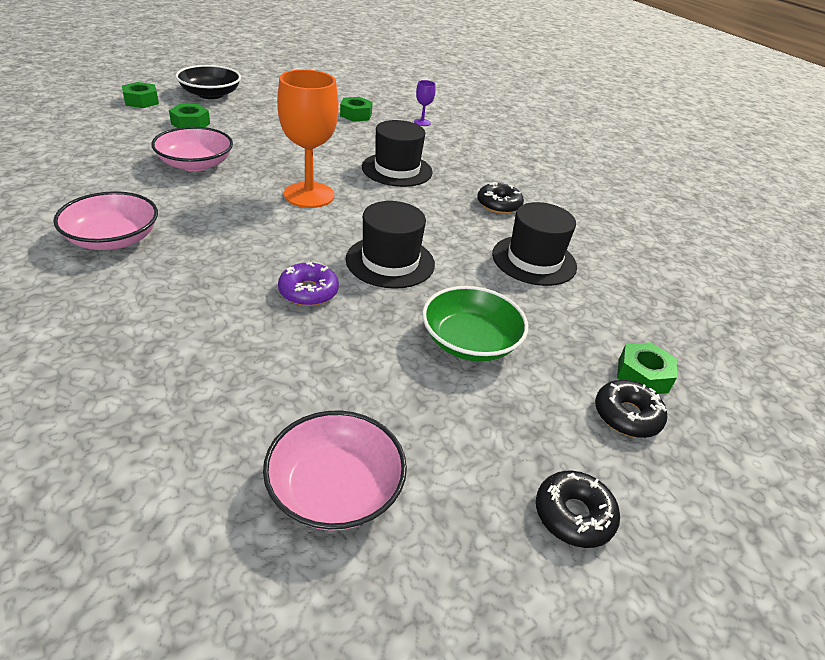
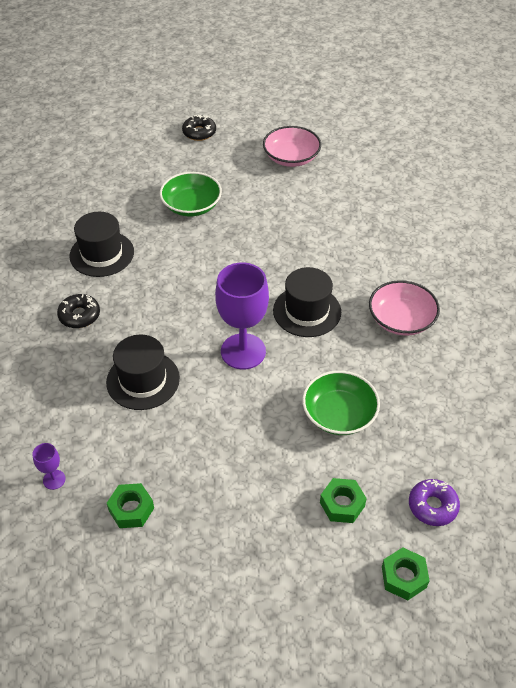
camera: 155 degrees left, 10 degrees up
pink bowl [151,127,233,171] -> green bowl [302,371,380,435]
black bowl [175,65,241,99] -> none
orange goblet [277,70,339,208] -> purple goblet [215,262,269,370]
purple donut [278,262,339,306] -> purple donut moved to [409,479,460,526]
black hat [346,201,435,289] -> black hat moved to [273,267,341,337]
black donut [595,380,667,438] -> none
green nut [617,342,677,394] -> none

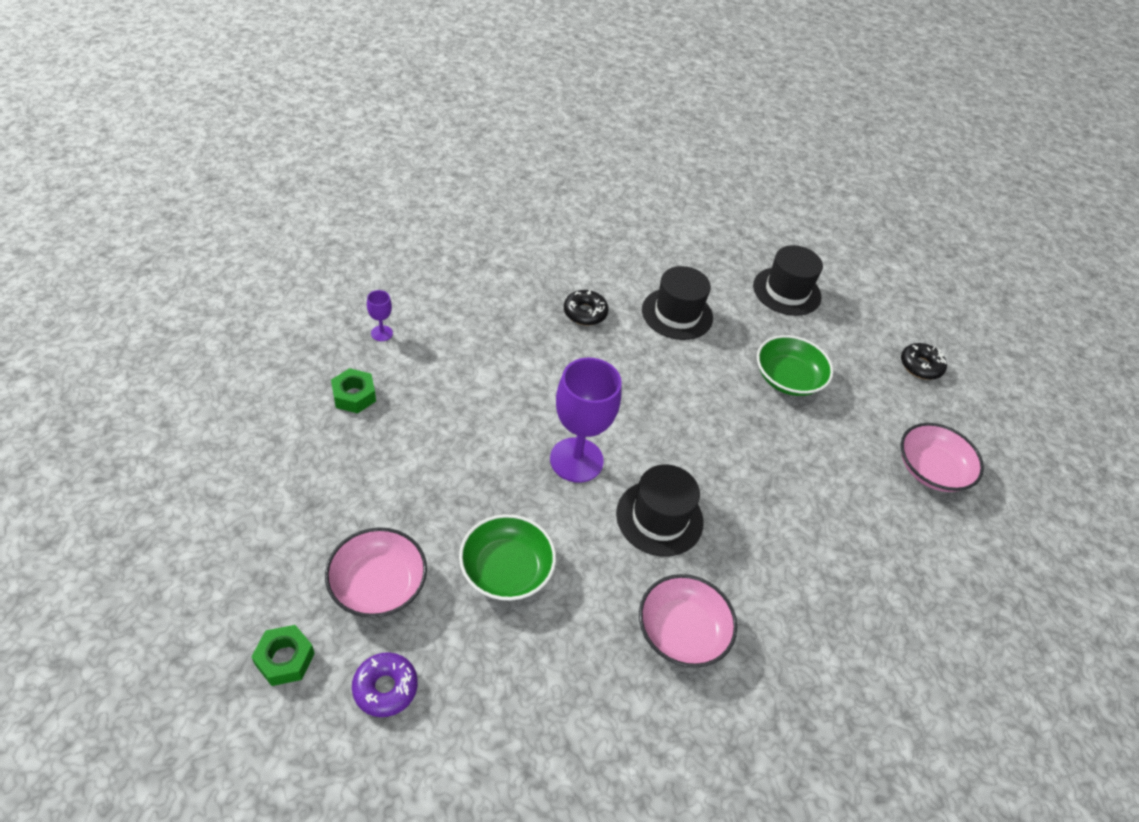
camera: 70 degrees right, 0 degrees up
black hat [106,335,180,410] -> black hat moved to [753,245,823,316]
green nut [320,478,367,523] -> pink bowl [325,527,427,618]

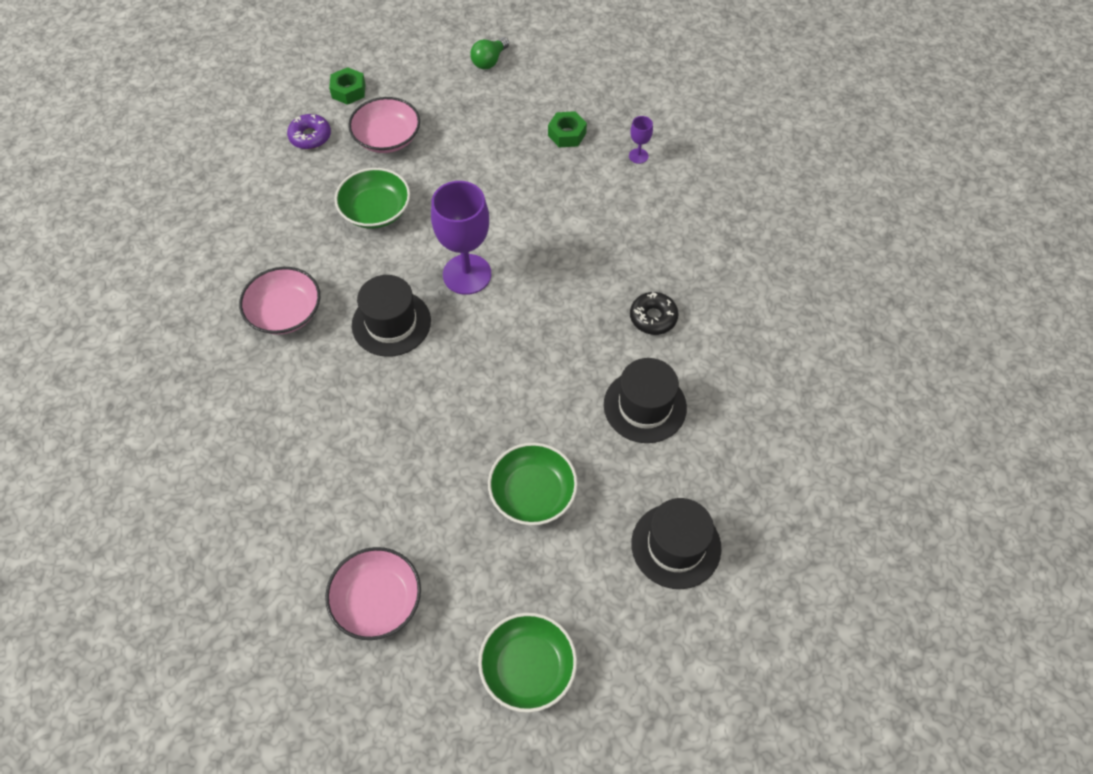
camera: 110 degrees right, 10 degrees up
black donut [901,343,947,380] -> green bowl [478,613,577,713]
none -> green light bulb [470,37,509,69]

